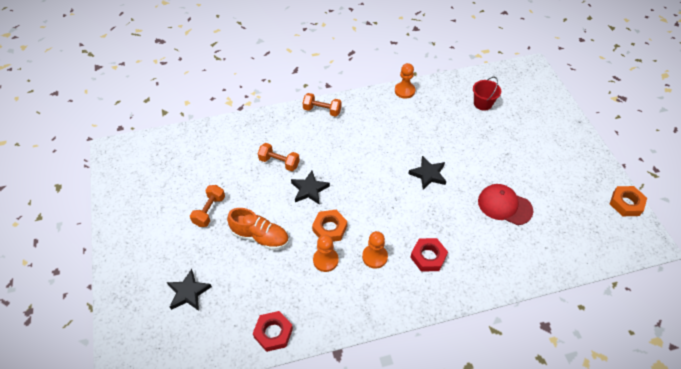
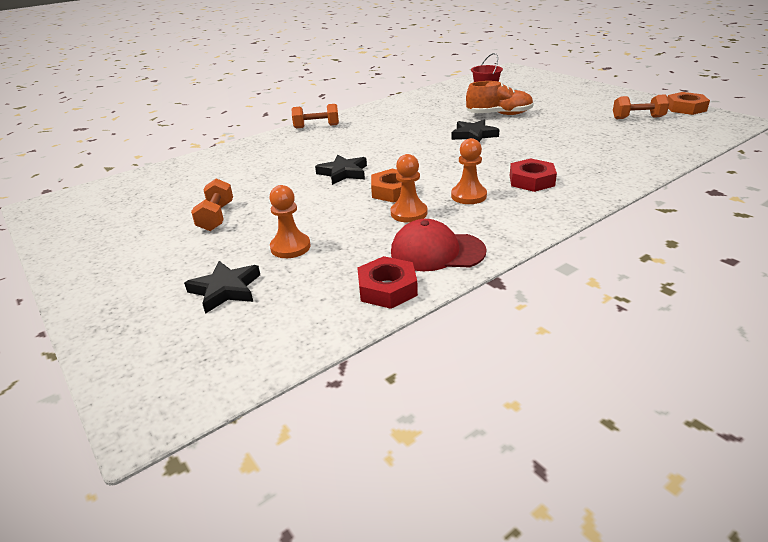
camera: 20 degrees left, 20 degrees down
orange shoe [227,208,289,250] -> orange shoe moved to [466,81,534,115]
orange dumbbell [258,143,300,171] -> orange dumbbell moved to [613,94,669,119]
orange pawn [395,63,415,99] -> orange pawn moved to [269,185,311,258]
red cap [478,184,533,225] -> red cap moved to [391,219,487,271]

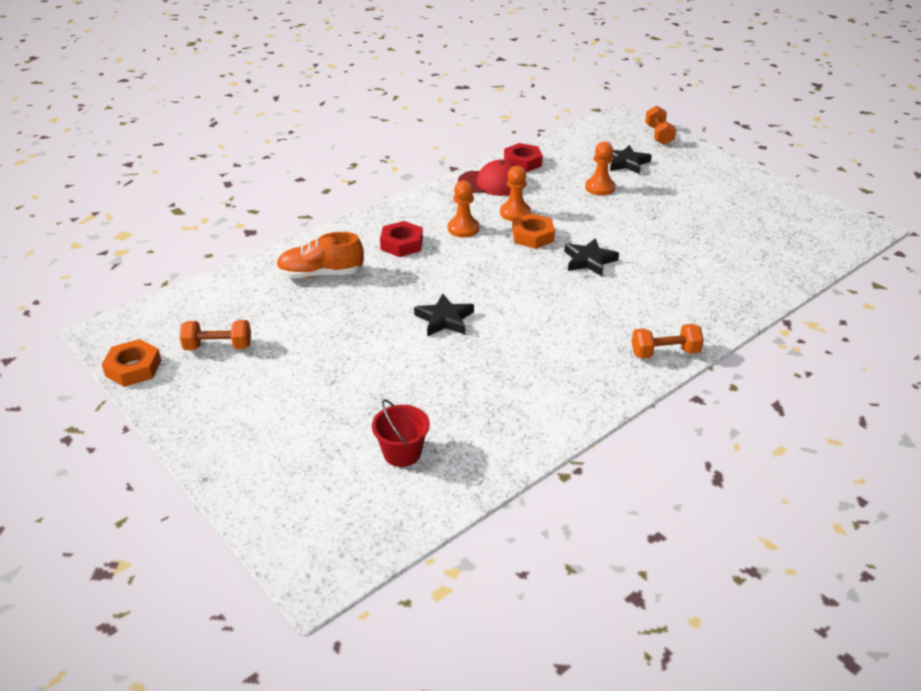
camera: 175 degrees right, 5 degrees up
orange dumbbell [191,178,233,231] -> orange dumbbell moved to [645,106,676,145]
orange shoe [466,81,534,115] -> orange shoe moved to [276,232,364,278]

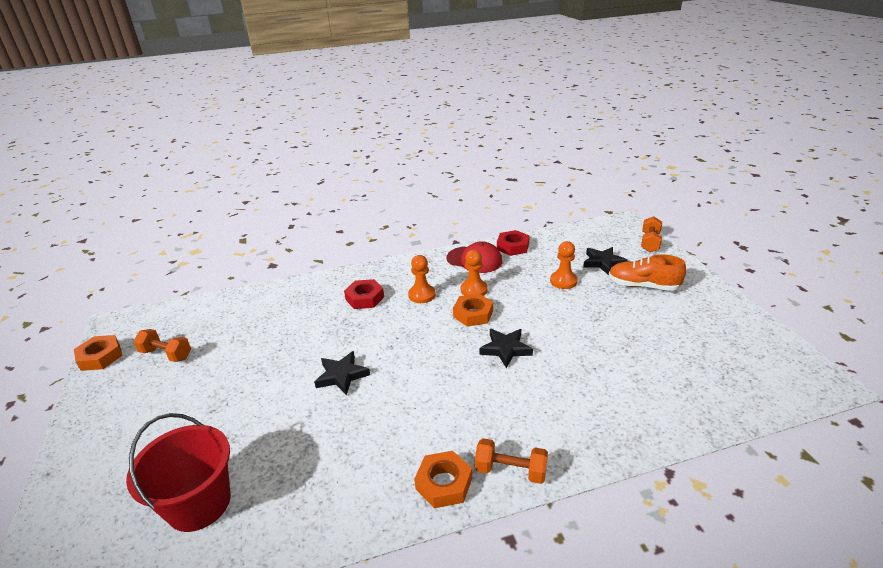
camera: 25 degrees right, 5 degrees down
orange shoe [276,232,364,278] -> orange shoe moved to [609,254,686,291]
red bucket [372,399,430,467] -> red bucket [126,413,231,532], size x1.68
none -> orange nut [414,451,472,508]

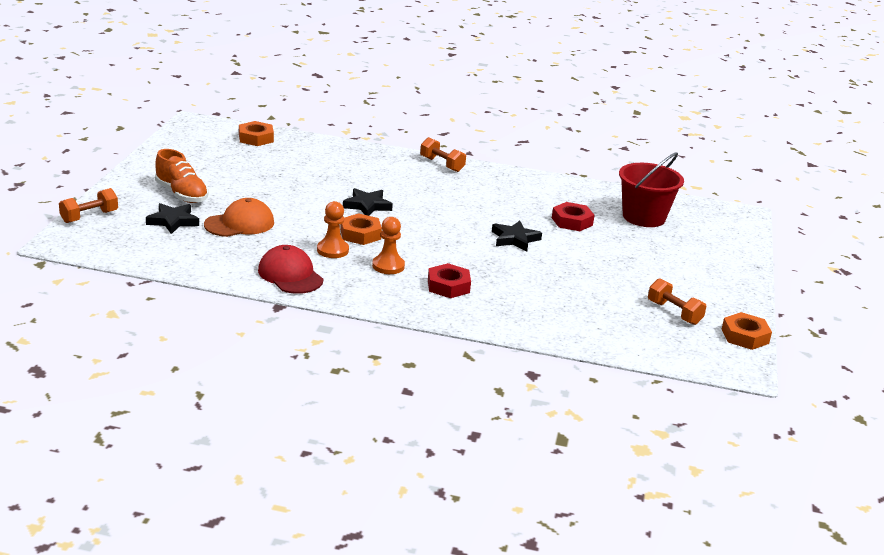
camera: 155 degrees left, 5 degrees down
orange nut [414,451,472,508] -> orange nut moved to [239,121,274,146]
red nut [497,230,530,256] -> red nut moved to [552,202,595,231]
orange pawn [550,241,578,289] -> orange cap [204,198,274,237]

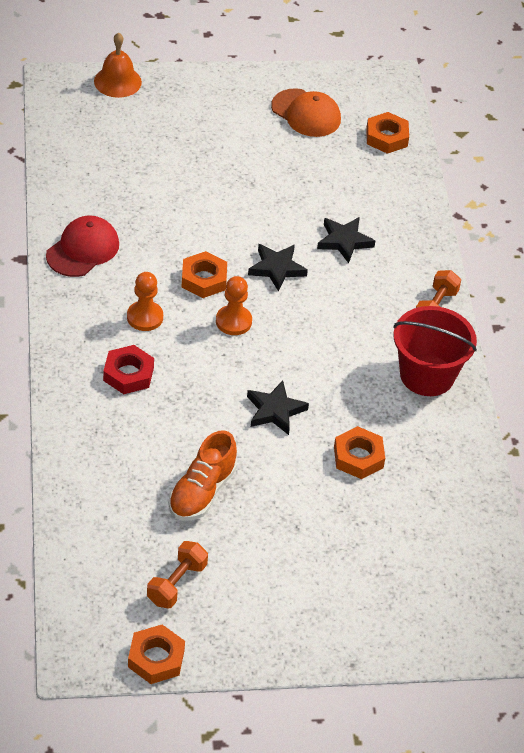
camera: 70 degrees right, 20 degrees up
orange dumbbell [59,188,118,223] -> orange bell [94,33,142,98]
black star [146,203,199,234] -> black star moved to [317,217,375,263]
orange shoe [155,149,208,203] -> orange shoe moved to [168,430,237,521]
orange cap [204,198,274,237] -> orange cap moved to [271,88,341,137]
orange pawn [317,201,349,258] -> orange pawn moved to [216,276,252,335]
red nut [552,202,595,231] -> orange nut [334,426,385,479]
red bucket [619,152,684,227] -> red bucket moved to [393,306,477,396]

